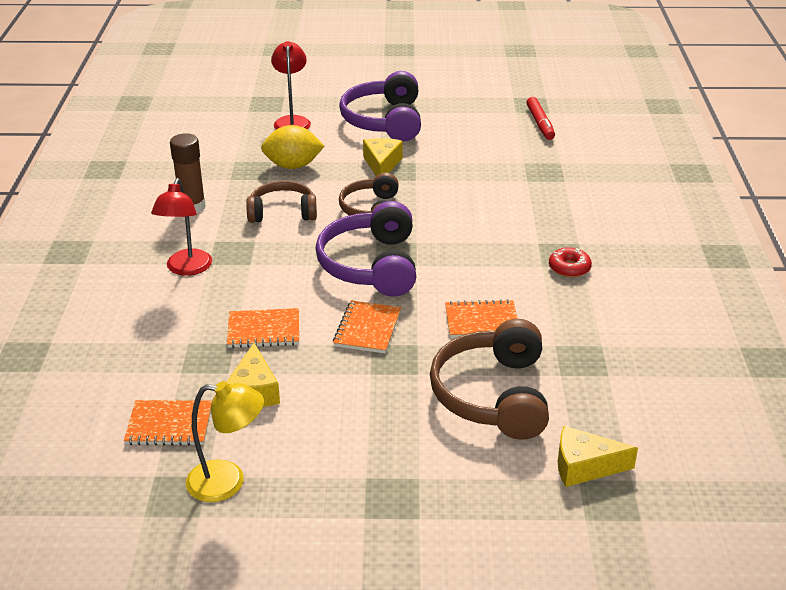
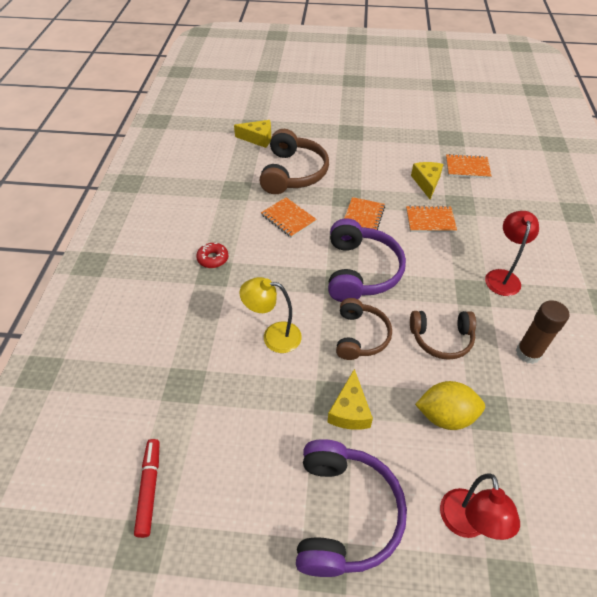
camera: 175 degrees left, 15 degrees up
yellow lamp [186,381,264,502] -> yellow lamp moved to [239,277,302,353]
orange notebook [445,299,518,338] -> orange notebook turned 45 degrees clockwise [261,197,317,238]

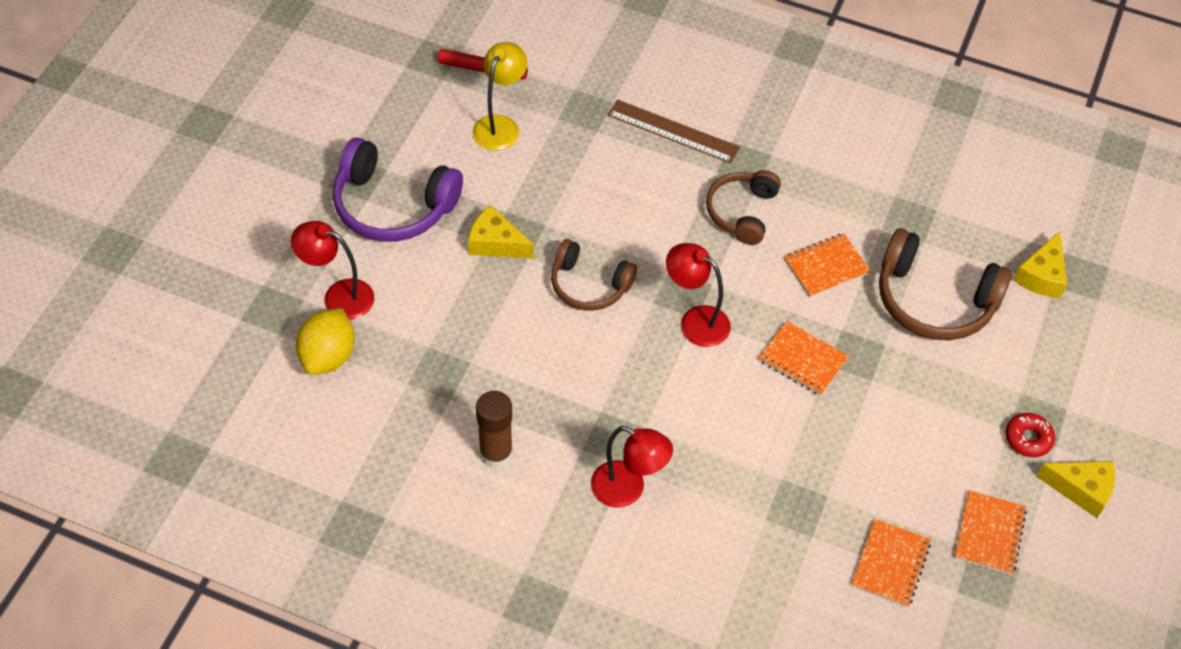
camera: 105 degrees right, 5 degrees up
red donut [196,243,228,268] -> red donut moved to [1006,413,1055,457]
yellow lamp [239,277,302,353] -> yellow lamp moved to [473,42,527,150]
purple headphones [328,218,406,302] -> red lamp [666,243,731,347]
orange notebook [406,206,457,232] -> orange notebook moved to [954,490,1027,575]
brown headphones [410,311,476,360] -> brown headphones moved to [706,170,781,245]
yellow cheese [411,162,443,199] -> yellow cheese moved to [1036,461,1115,518]
yellow lemon [415,381,485,430] -> yellow lemon moved to [296,308,355,375]
none -> brown ruler [607,99,740,163]

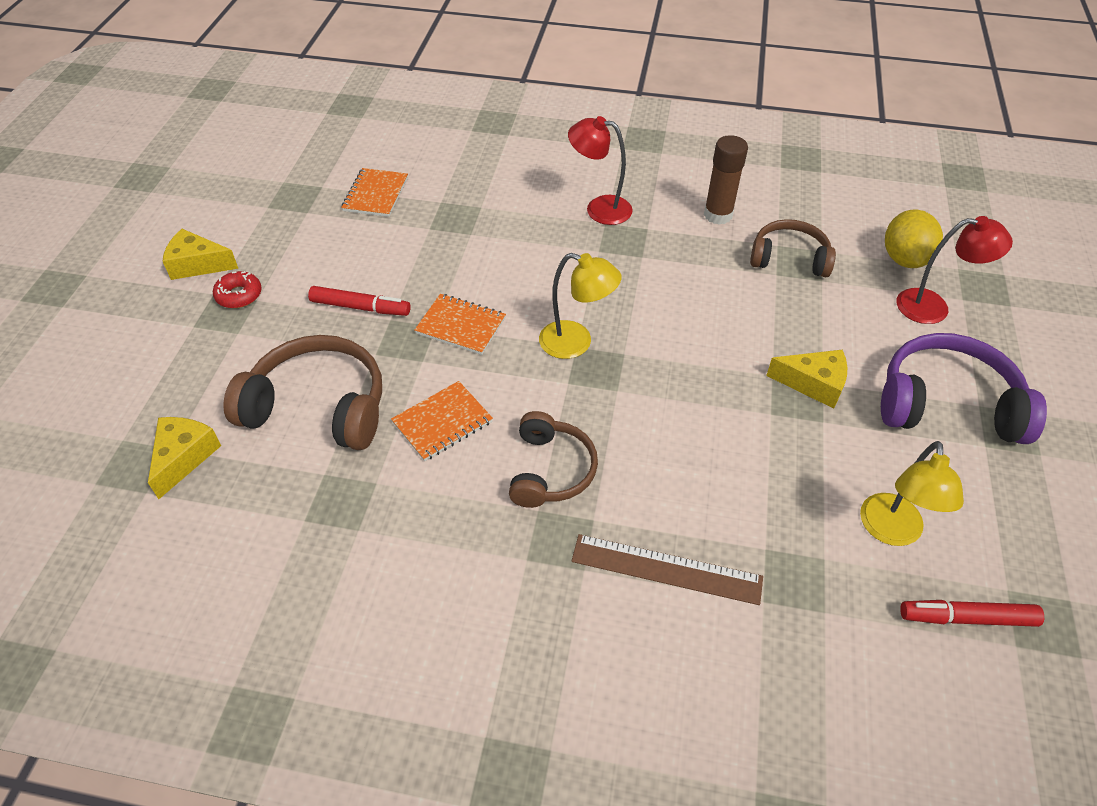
camera: 170 degrees right, 5 degrees down
brown headphones [551,239,637,311] -> brown headphones moved to [750,219,836,277]
red lamp [666,243,731,347] -> yellow lamp [539,253,622,359]
orange notebook [954,490,1027,575] -> none
none -> red marker [308,286,411,316]

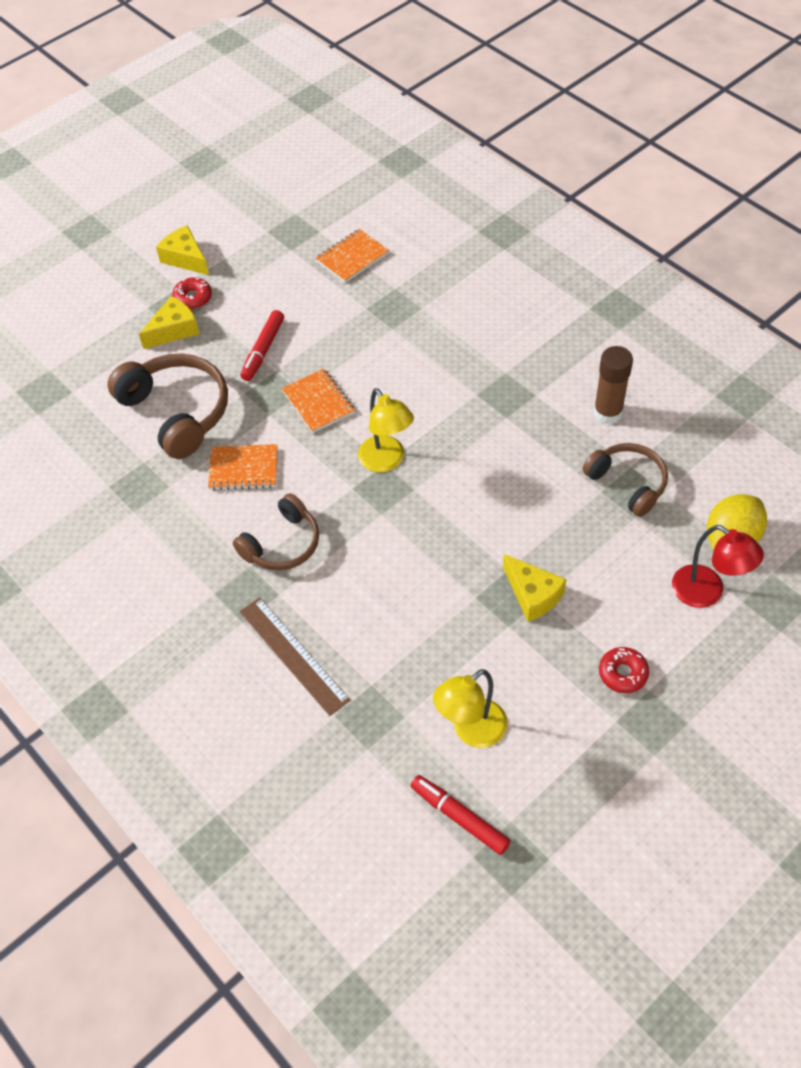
camera: 40 degrees right, 5 degrees up
yellow cheese [148,417,221,499] -> yellow cheese moved to [139,296,200,349]
red marker [308,286,411,316] -> red marker turned 60 degrees clockwise [241,310,284,381]
red lamp [568,116,633,225] -> none
purple headphones [881,333,1047,444] -> red donut [599,647,649,693]

